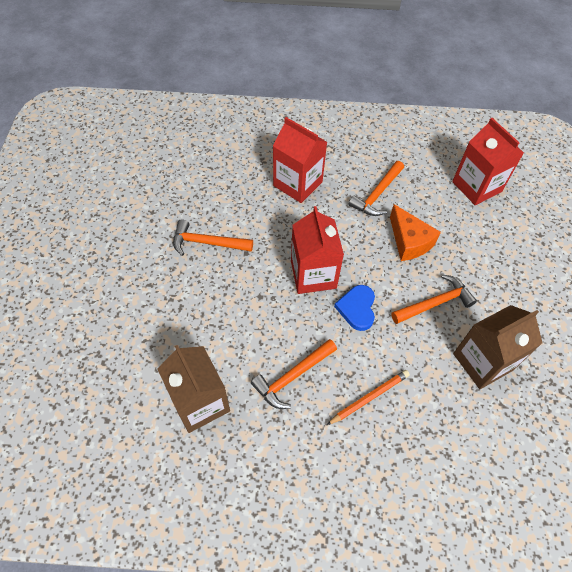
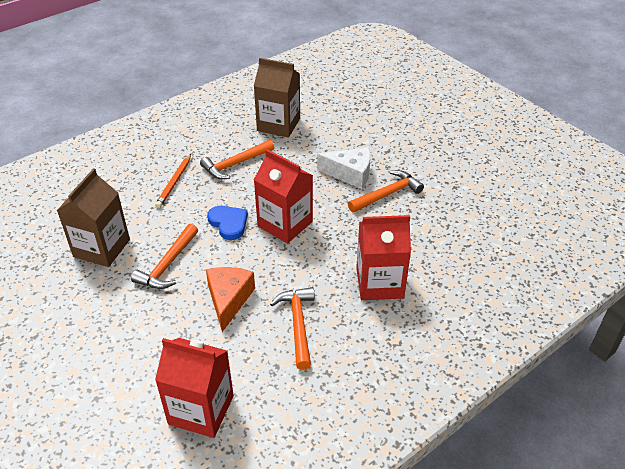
camera: 140 degrees right, 15 degrees down
orange hammer [251,339,337,409] -> orange hammer turned 135 degrees counterclockwise [200,140,275,179]
orange cheese [390,204,441,261] -> orange cheese turned 75 degrees clockwise [206,267,255,332]
none -> white cheese [317,147,370,189]

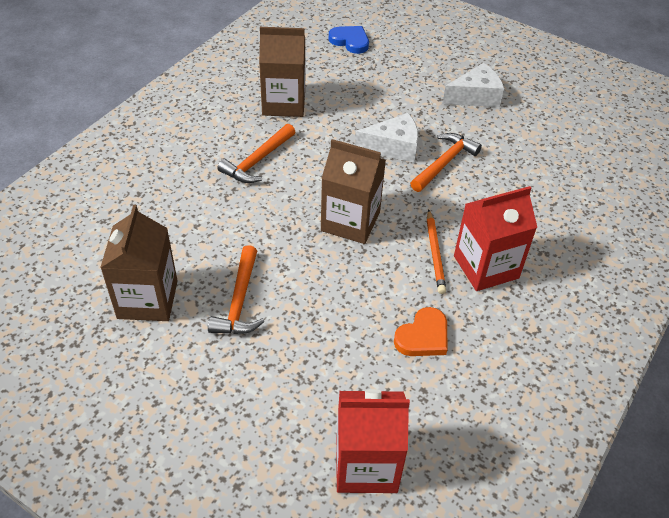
camera: 20 degrees left, 5 degrees up
orange pencil [155,154,191,208] -> orange pencil moved to [427,209,446,294]
orange cheese [206,267,255,332] -> none
blue heart [207,206,248,240] -> blue heart moved to [329,26,369,54]
red carton [254,149,313,243] -> brown carton [321,139,386,244]
orange hammer [270,287,315,370] -> orange heart [394,307,448,356]
none -> white cheese [443,63,504,107]

